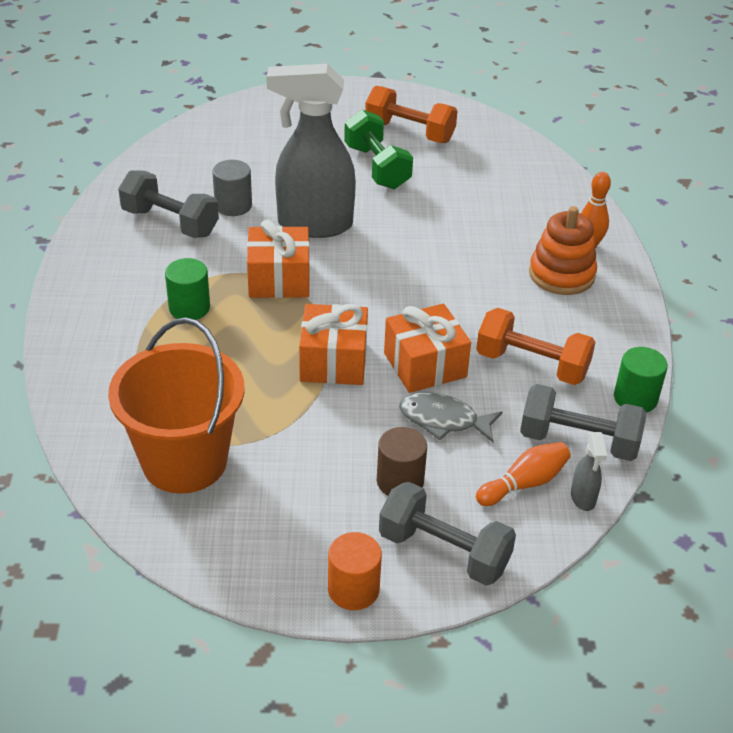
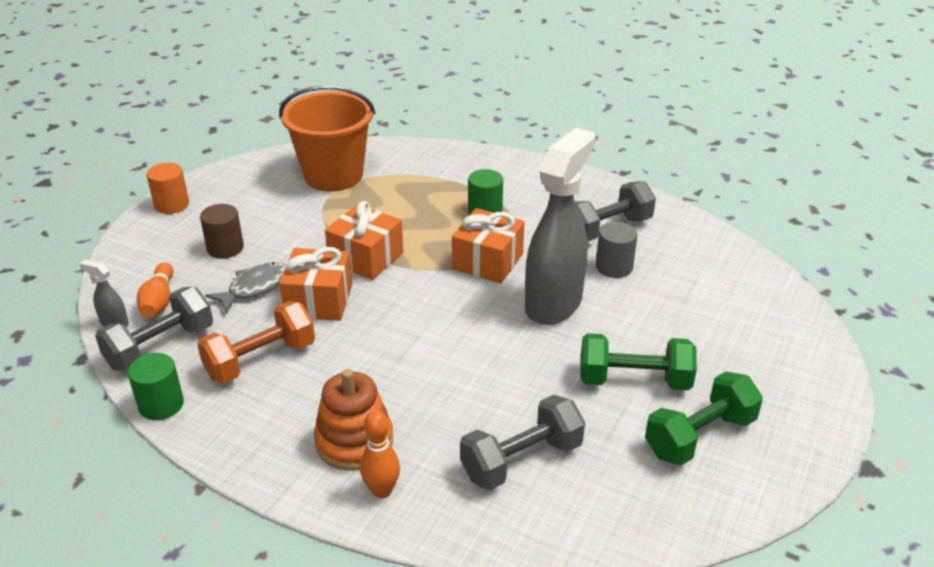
camera: 120 degrees right, 5 degrees down
orange dumbbell [365,86,457,143] -> green dumbbell [645,372,763,466]
grey dumbbell [379,481,516,586] -> grey dumbbell moved to [460,395,585,490]

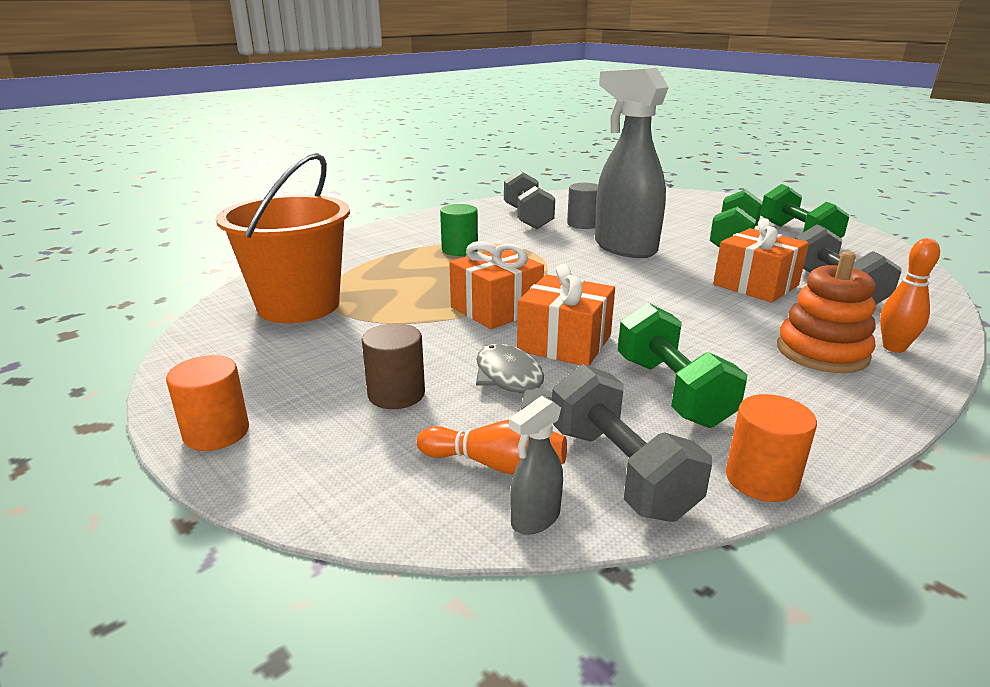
camera: 70 degrees left, 10 degrees down
green cylinder [128,353,184,420] -> orange cylinder [726,394,817,502]
orange dumbbell [197,301,315,384] -> green dumbbell [618,303,747,428]
orange gift [452,208,525,283] -> orange gift moved to [713,218,809,303]

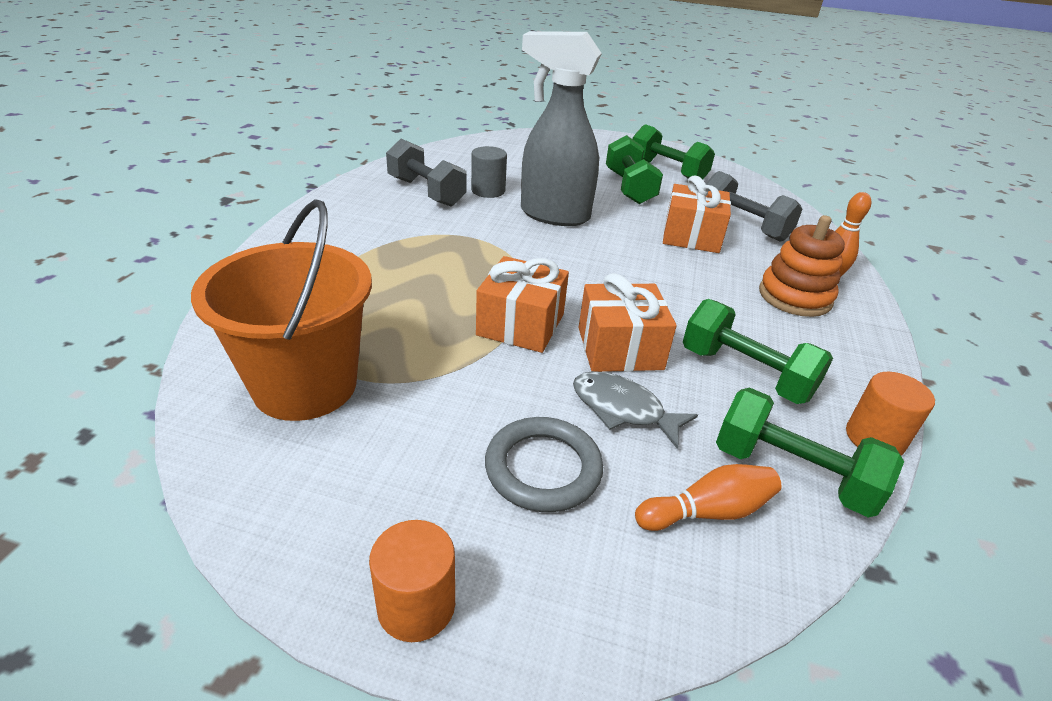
camera: 35 degrees left, 10 degrees up
brown cylinder [362,323,425,409] -> grey ring [485,417,603,512]
green cylinder [440,204,478,256] -> none
grey spray bottle [509,396,563,535] -> none
grey dumbbell [552,364,712,522] -> green dumbbell [716,388,904,517]

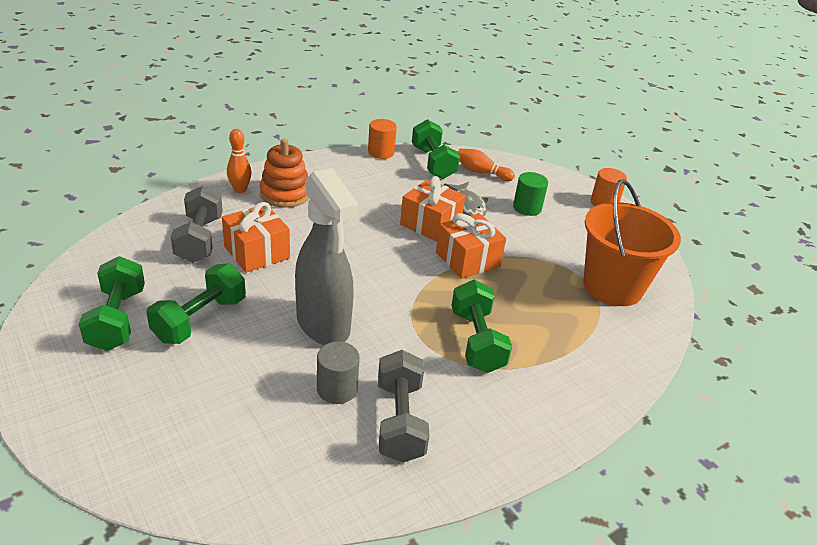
camera: 140 degrees left, 0 degrees up
grey ring [485,417,603,512] -> green cylinder [513,172,548,216]
green dumbbell [683,299,833,404] -> green dumbbell moved to [451,280,512,373]

